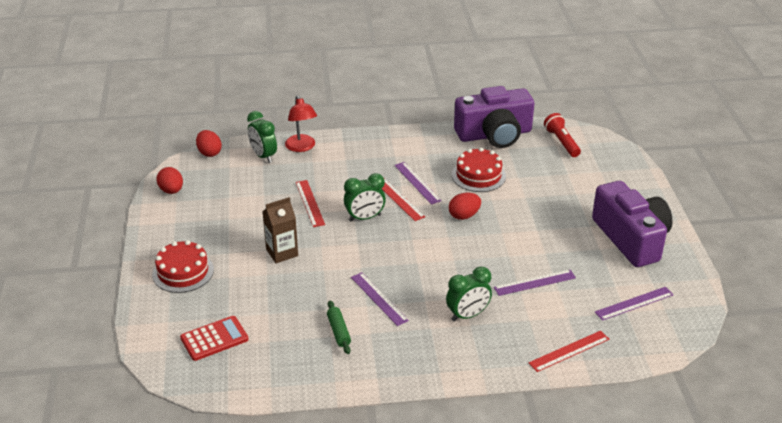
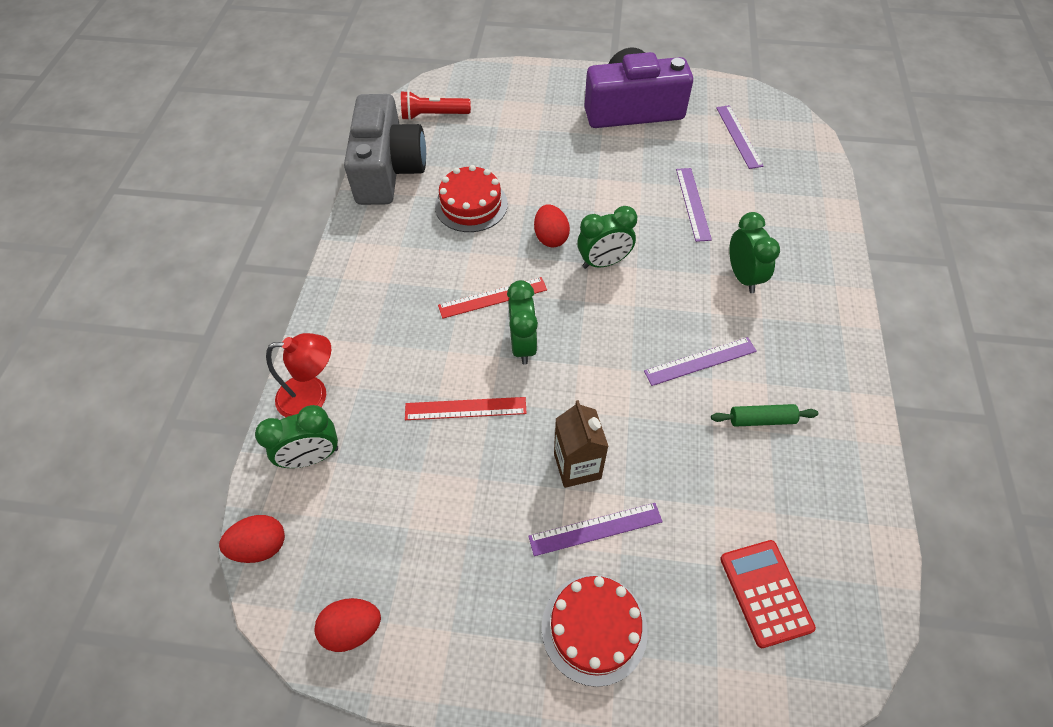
camera: 75 degrees left, 20 degrees up
purple ruler [394,162,442,205] -> purple ruler moved to [528,503,663,556]
purple camera [454,86,534,148] -> grey camera [344,94,426,205]
red ruler [529,331,609,372] -> none
none -> green clock [577,206,637,269]

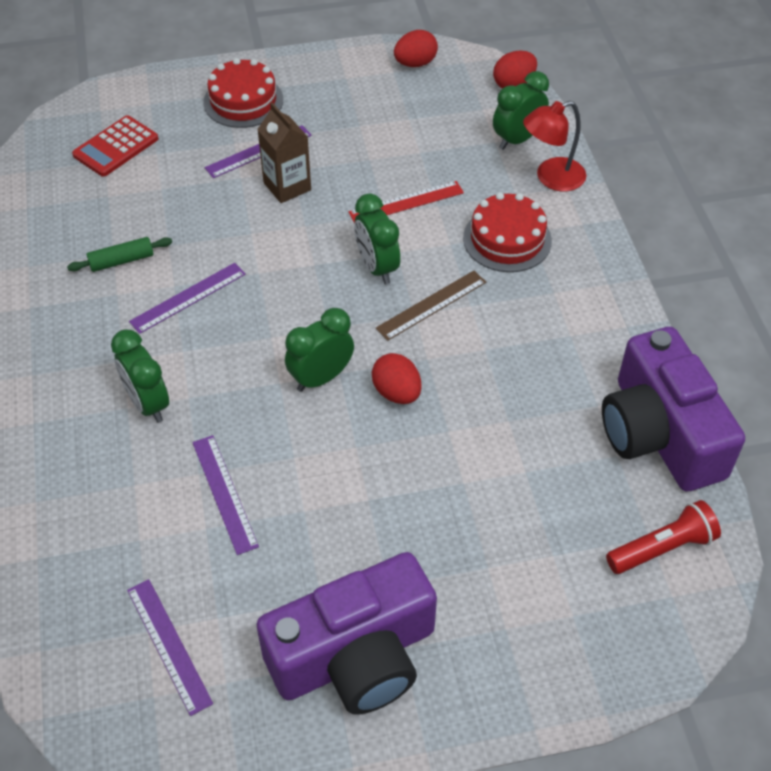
camera: 160 degrees right, 5 degrees down
grey camera [344,94,426,205] -> purple camera [602,327,745,491]
red cake [435,165,508,232] -> red cake moved to [463,192,552,272]
red ruler [438,277,547,319] -> brown ruler [376,271,486,341]
red calculator [720,540,816,648] -> red calculator turned 75 degrees clockwise [72,115,159,177]

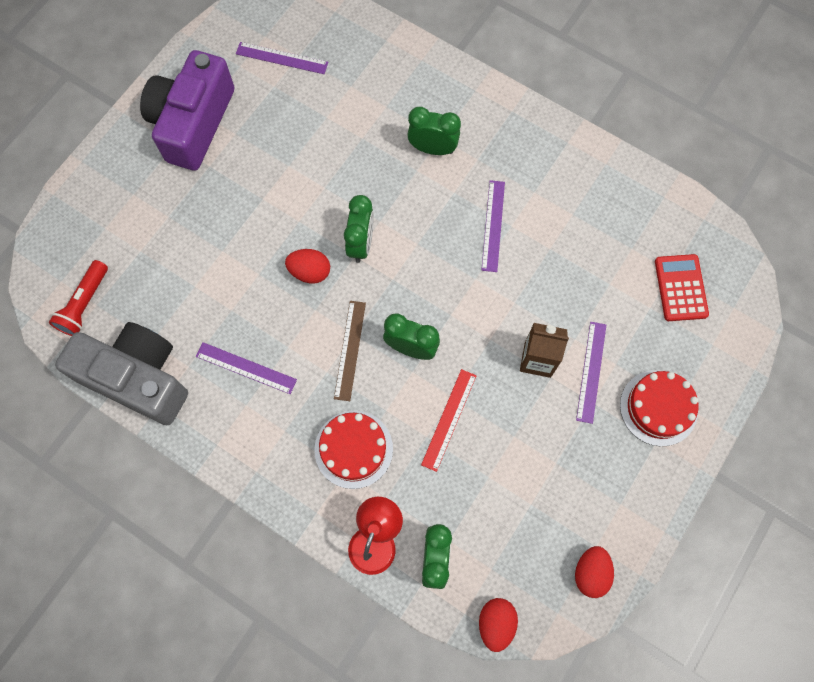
camera: 135 degrees right, 20 degrees up
green rolling pin [67,237,172,272] -> none
purple ruler [192,435,259,555] -> purple ruler moved to [196,342,297,394]
purple camera [602,327,745,491] -> grey camera [55,322,188,425]

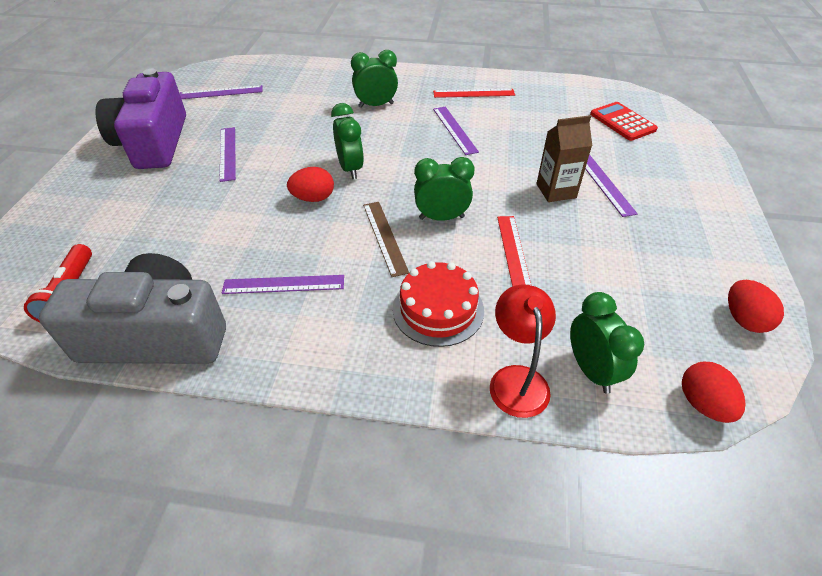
camera: 25 degrees left, 25 degrees down
red cake [620,370,699,446] -> none
none -> purple ruler [219,127,236,182]
none -> red ruler [433,89,515,98]

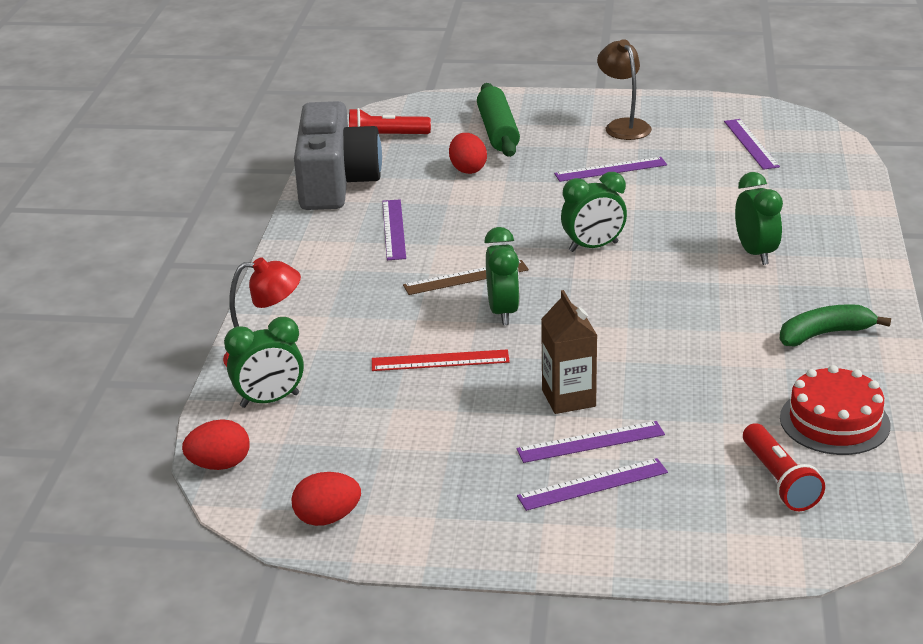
camera: 90 degrees right, 15 degrees down
purple camera [95,69,186,169] -> brown lamp [597,39,652,140]
red egg [287,167,334,202] -> red egg moved to [449,133,487,174]
red cake [392,261,484,347] -> red cake moved to [780,365,891,455]
red ruler [433,89,515,98] -> green banana [779,304,891,347]
purple ruler [433,107,479,155] -> purple ruler moved to [517,458,668,511]
red calculator [590,102,658,141] -> red flashlight [743,423,825,511]
none -> green rolling pin [477,83,520,157]

